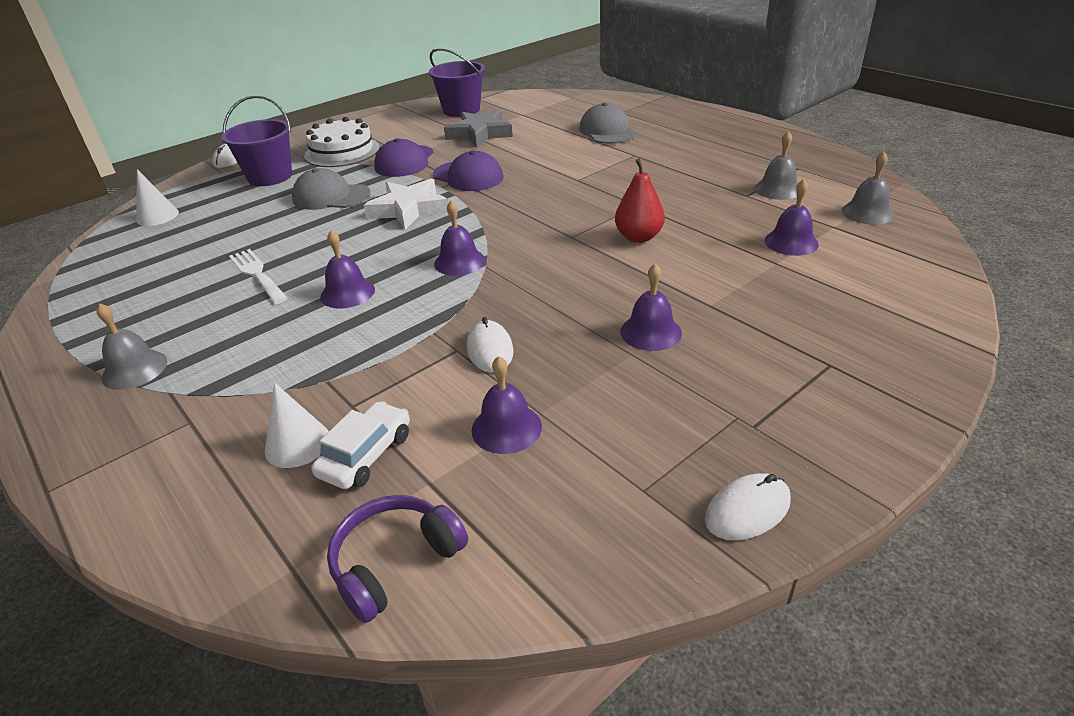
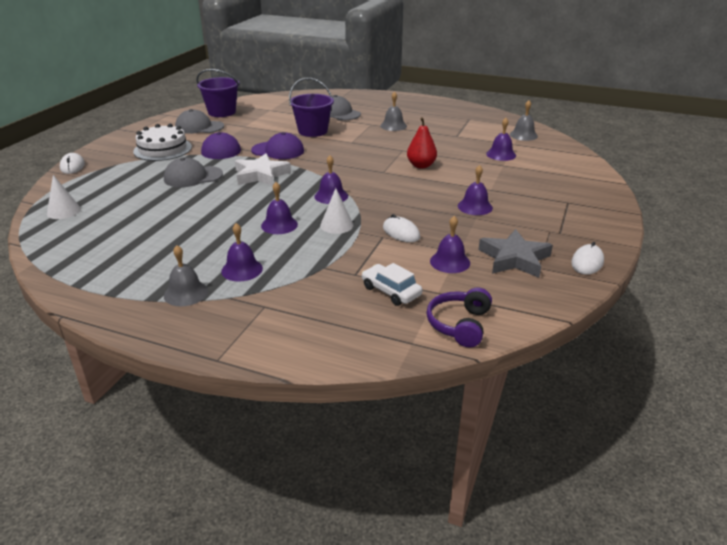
camera: 30 degrees left, 5 degrees down
purple bucket [221,95,292,186] -> purple bucket moved to [289,78,334,137]
white fork [229,249,288,304] -> none
white cone [265,383,329,468] -> white cone moved to [320,188,353,234]
white car [311,401,410,489] -> white car turned 45 degrees counterclockwise [362,263,422,306]
grey star [444,110,513,147] -> grey star moved to [478,229,553,278]
grey bell [754,131,798,200] -> grey bell moved to [380,92,407,131]
none -> grey cap [175,109,224,134]
none -> purple bell [221,223,263,281]

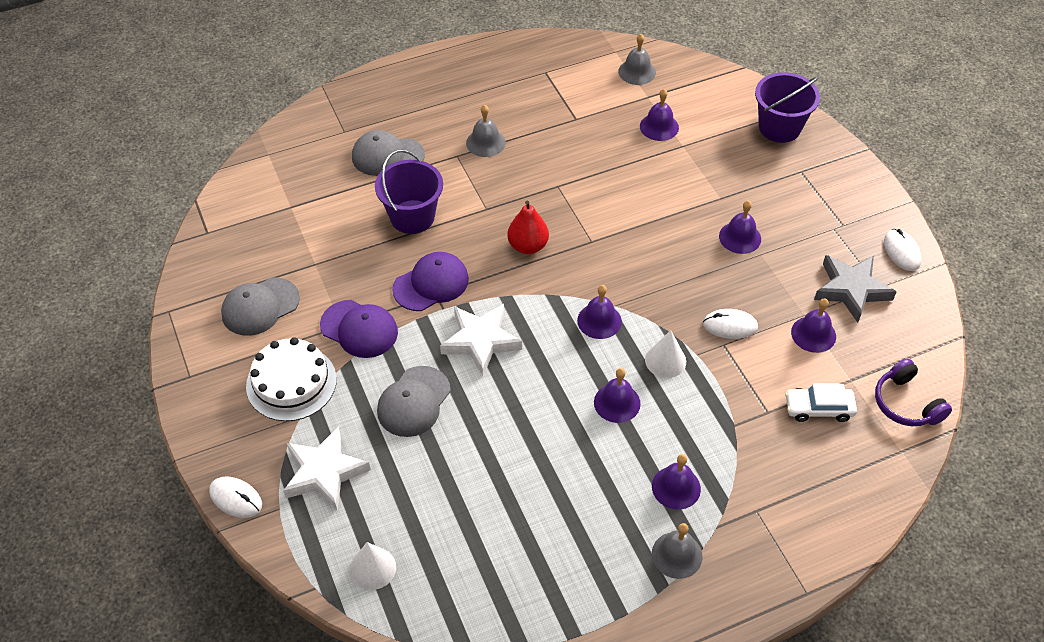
camera: 45 degrees left, 20 degrees up
purple bucket [196,69,240,117] -> purple bucket moved to [755,72,820,143]
red pear [407,117,437,169] -> red pear moved to [507,201,549,254]
none -> white star [283,426,371,511]

